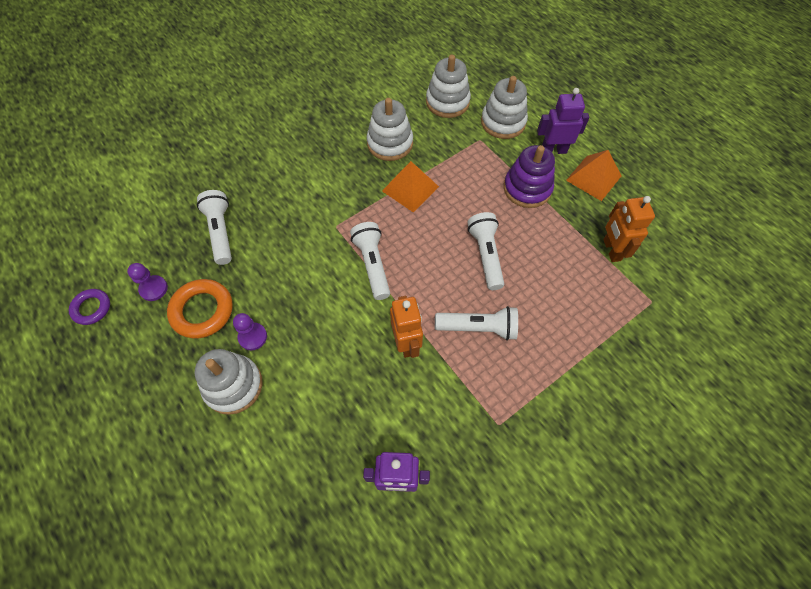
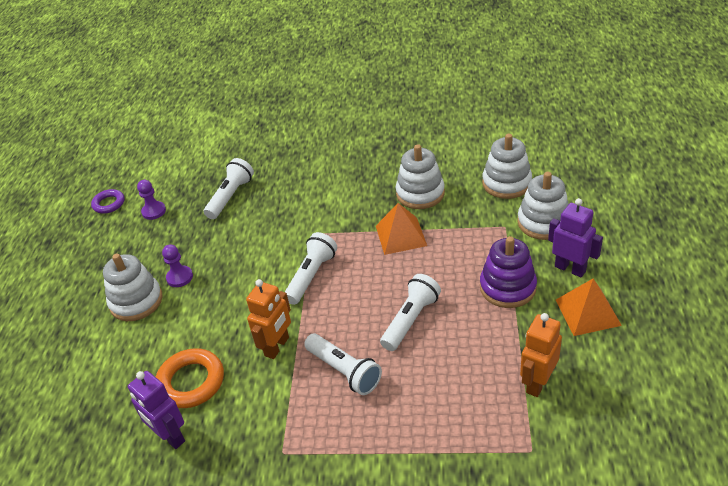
camera: 45 degrees right, 20 degrees down
orange ring [167,279,233,338] -> orange ring moved to [156,348,224,408]

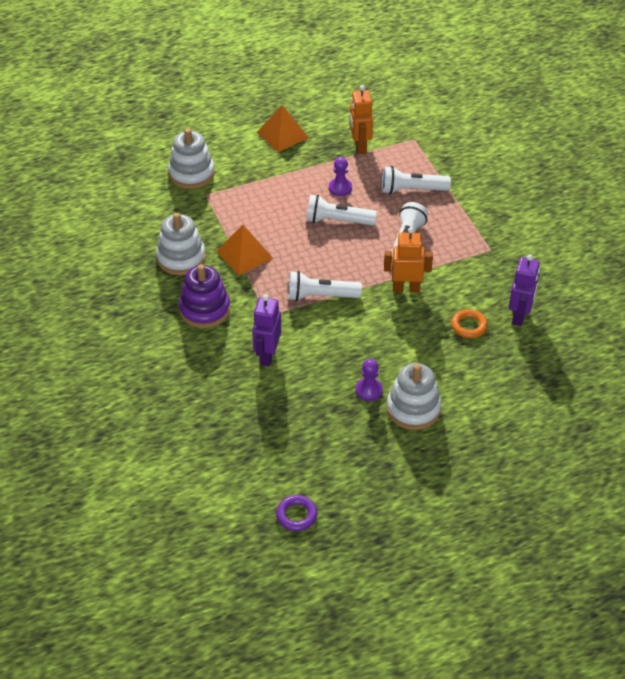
camera: 120 degrees left, 5 degrees up
purple pawn [137,180,166,220] -> purple pawn moved to [329,157,352,196]
orange ring [156,348,224,408] -> orange ring [451,309,488,338], size x0.61
white flashlight [204,158,254,219] -> white flashlight moved to [382,166,451,194]
purple stacking toy [480,236,537,308] -> purple stacking toy moved to [179,264,230,328]
white stacking toy [482,134,532,199] -> none
orange robot [520,313,562,397] -> orange robot turned 75 degrees clockwise [349,85,373,154]
purple robot [548,198,603,277] -> purple robot moved to [252,294,281,366]

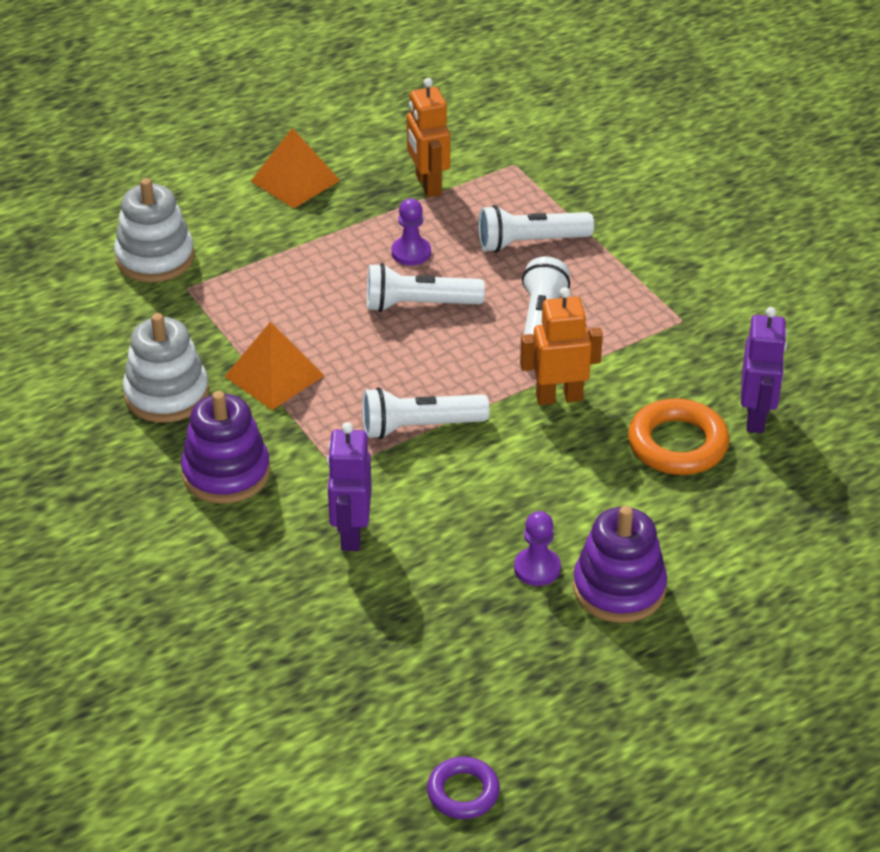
camera: 10 degrees left, 5 degrees down
white stacking toy [387,363,441,430] -> purple stacking toy [573,506,667,623]
orange ring [451,309,488,338] -> orange ring [628,398,729,475], size x1.63

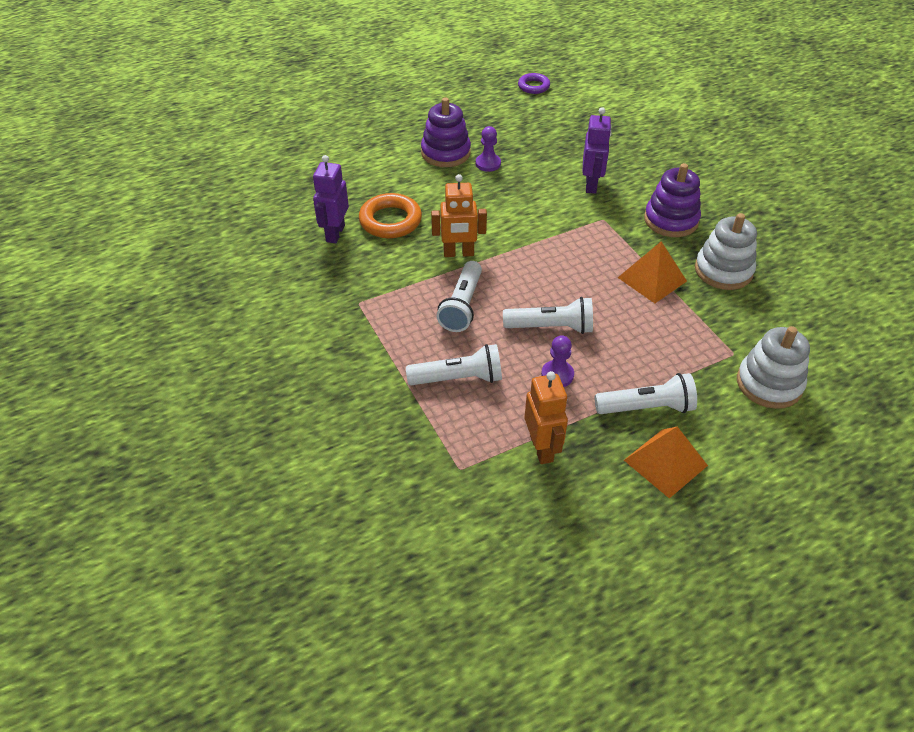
camera: 175 degrees left, 5 degrees up
white flashlight [362,387,489,439] -> white flashlight moved to [595,373,697,414]

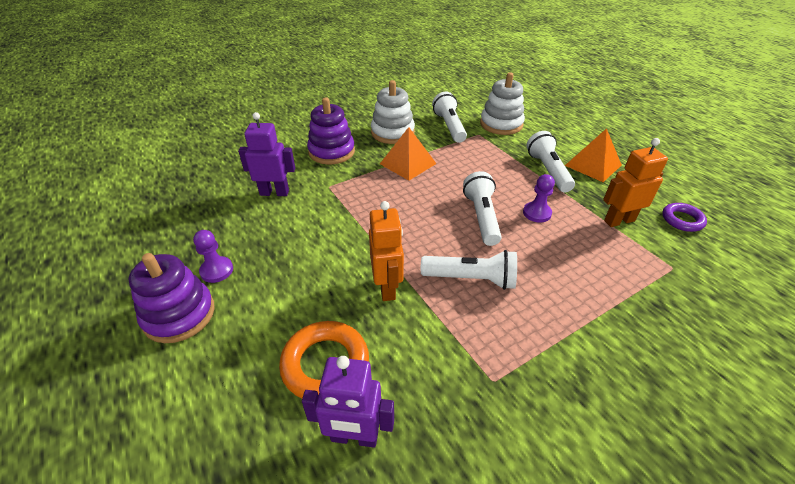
camera: 95 degrees left, 5 degrees down
white flashlight [406,344,502,385] -> white flashlight moved to [432,92,467,143]
purple ring [518,73,550,94] -> purple ring moved to [662,203,707,232]

